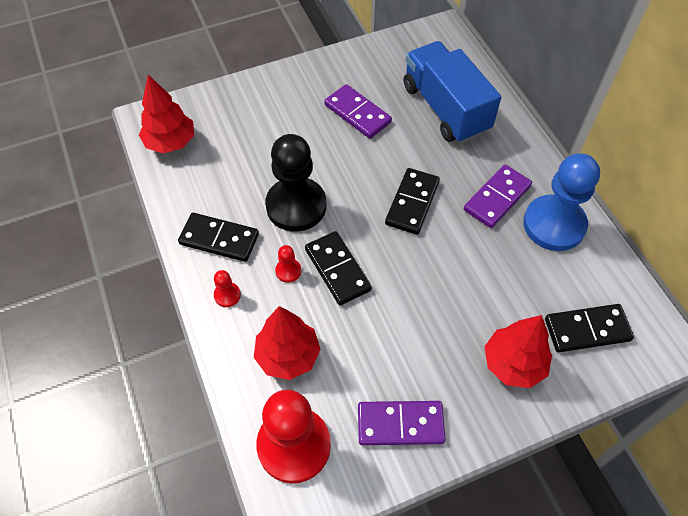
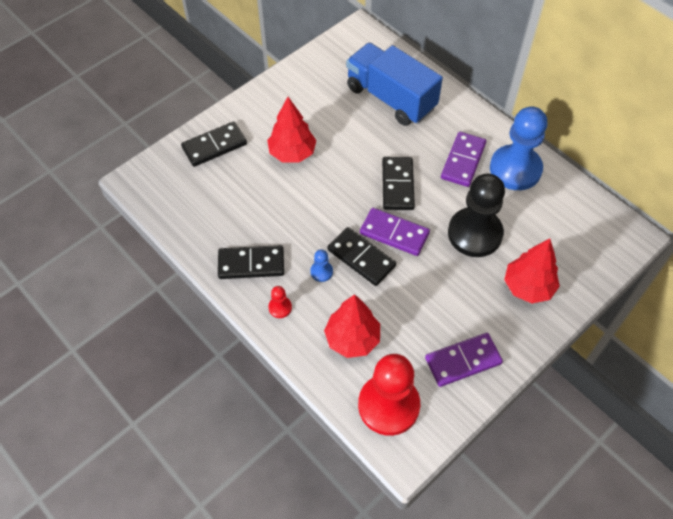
camera: 20 degrees left, 0 degrees up
red tree [139,75,194,153] -> red tree moved to [267,97,316,162]
black pawn [265,134,326,232] -> black pawn moved to [448,174,505,257]
red pawn [275,245,301,283] -> blue pawn [310,249,333,282]
purple domino [324,84,392,139] -> purple domino moved to [360,208,430,256]
black domino [545,304,634,352] -> black domino moved to [181,121,247,167]

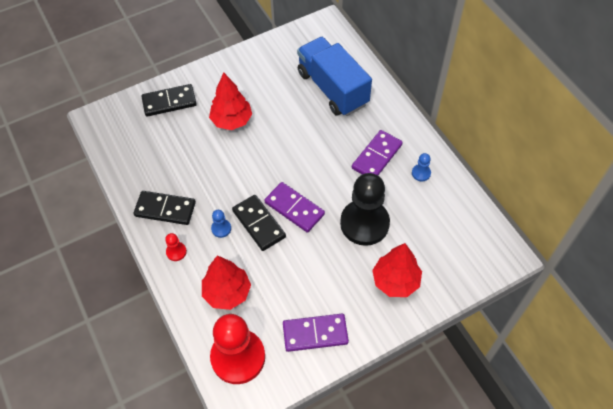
camera: 15 degrees right, 0 degrees up
black domino [382,157,415,210] -> none
blue pawn [490,107,547,190] -> blue pawn [412,153,431,182], size x0.40

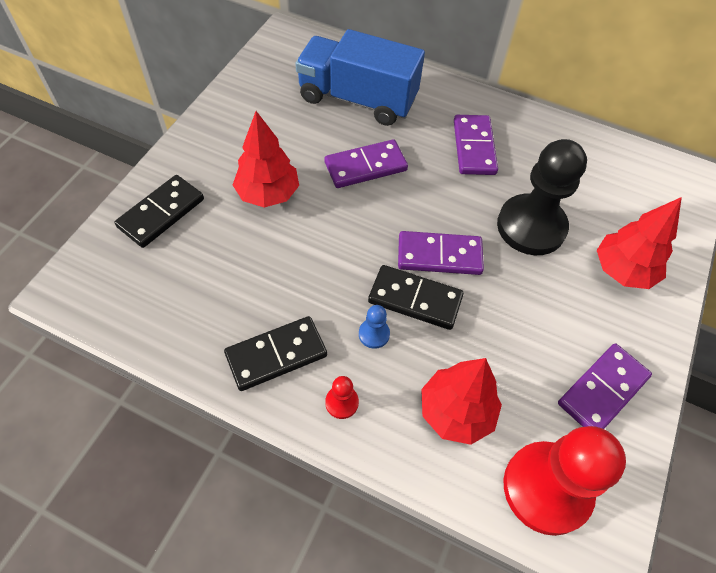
camera: 40 degrees left, 0 degrees up
blue pawn [412,153,431,182] -> none
none -> purple domino [325,139,408,188]

